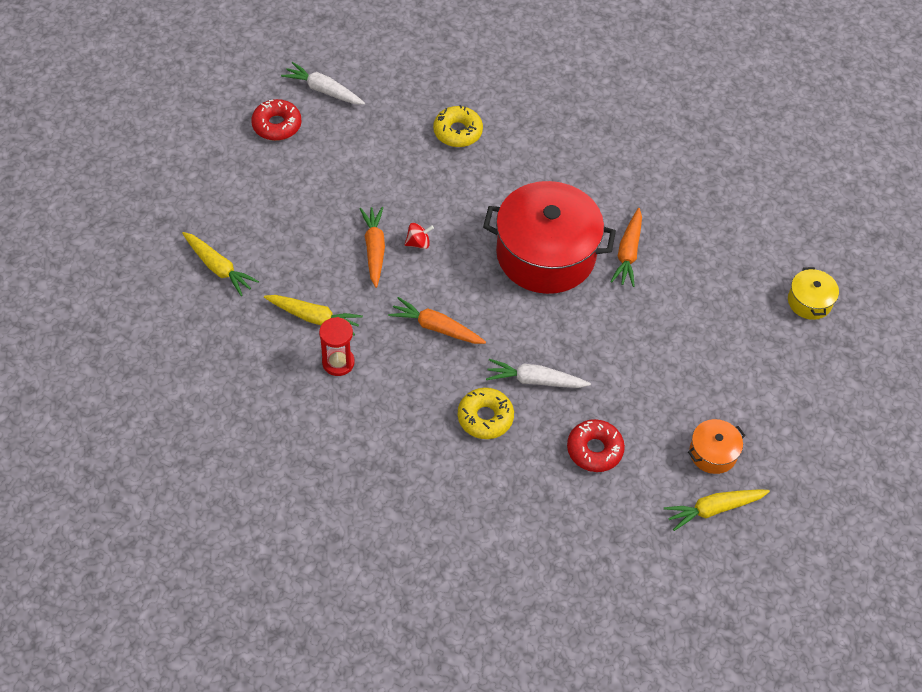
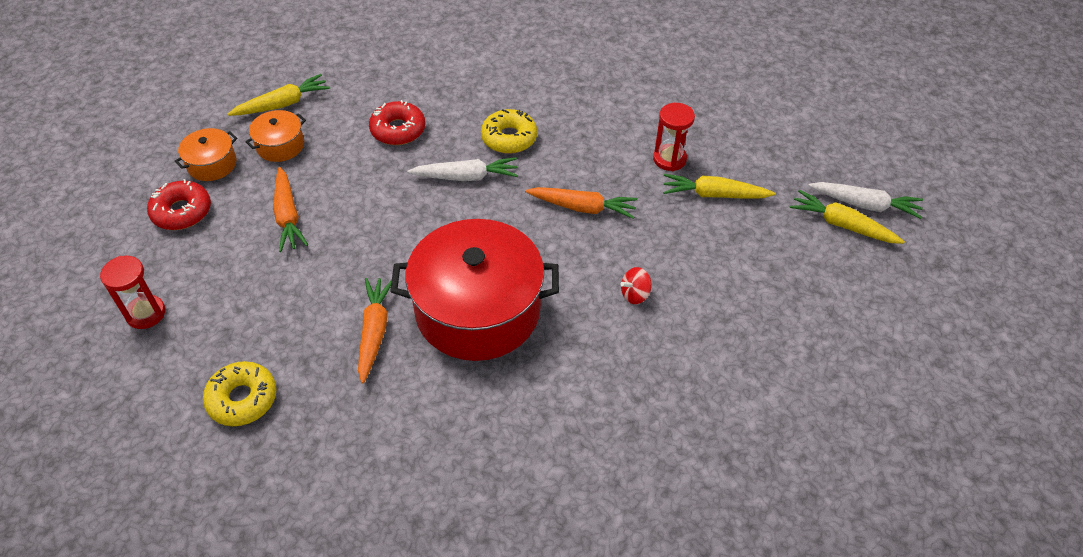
camera: 170 degrees right, 5 degrees down
red donut [251,99,301,141] -> red donut moved to [147,179,211,230]
white carrot [281,62,365,105] -> white carrot moved to [808,182,923,219]
orange carrot [360,207,385,288] -> orange carrot moved to [273,167,308,252]
yellow donut [433,105,483,147] -> yellow donut moved to [203,361,277,426]
yellow pot [788,267,839,320] -> red hourglass [100,256,165,329]
none -> orange pot [175,128,237,181]

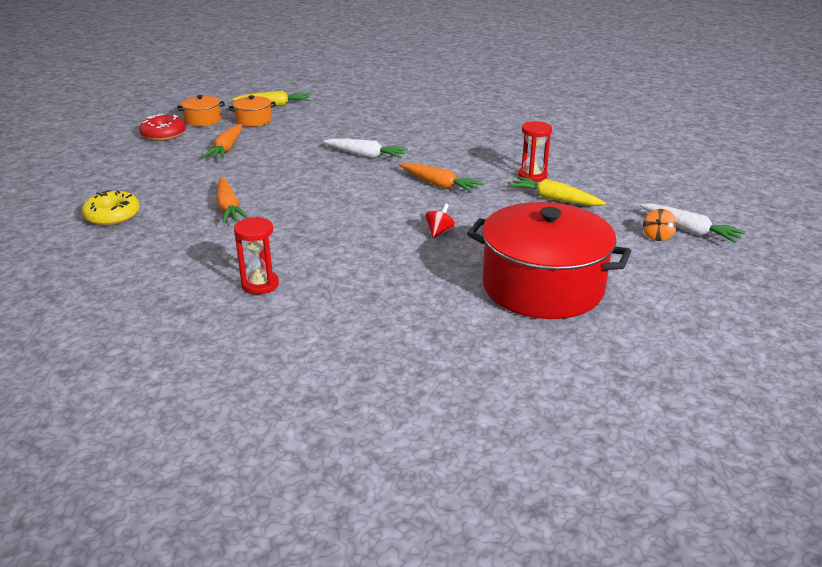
camera: 25 degrees right, 20 degrees down
red hourglass [100,256,165,329] -> red hourglass moved to [234,217,279,294]
orange carrot [358,278,392,384] -> orange carrot turned 135 degrees clockwise [217,177,249,223]
red donut [369,100,425,145] -> none
red pot [390,219,559,361] -> red pot moved to [467,202,631,319]
yellow donut [481,109,537,154] -> none
red spinning top [620,267,652,304] -> red spinning top turned 120 degrees clockwise [425,203,456,239]
yellow carrot [790,190,905,244] -> orange spinning top [643,209,677,241]

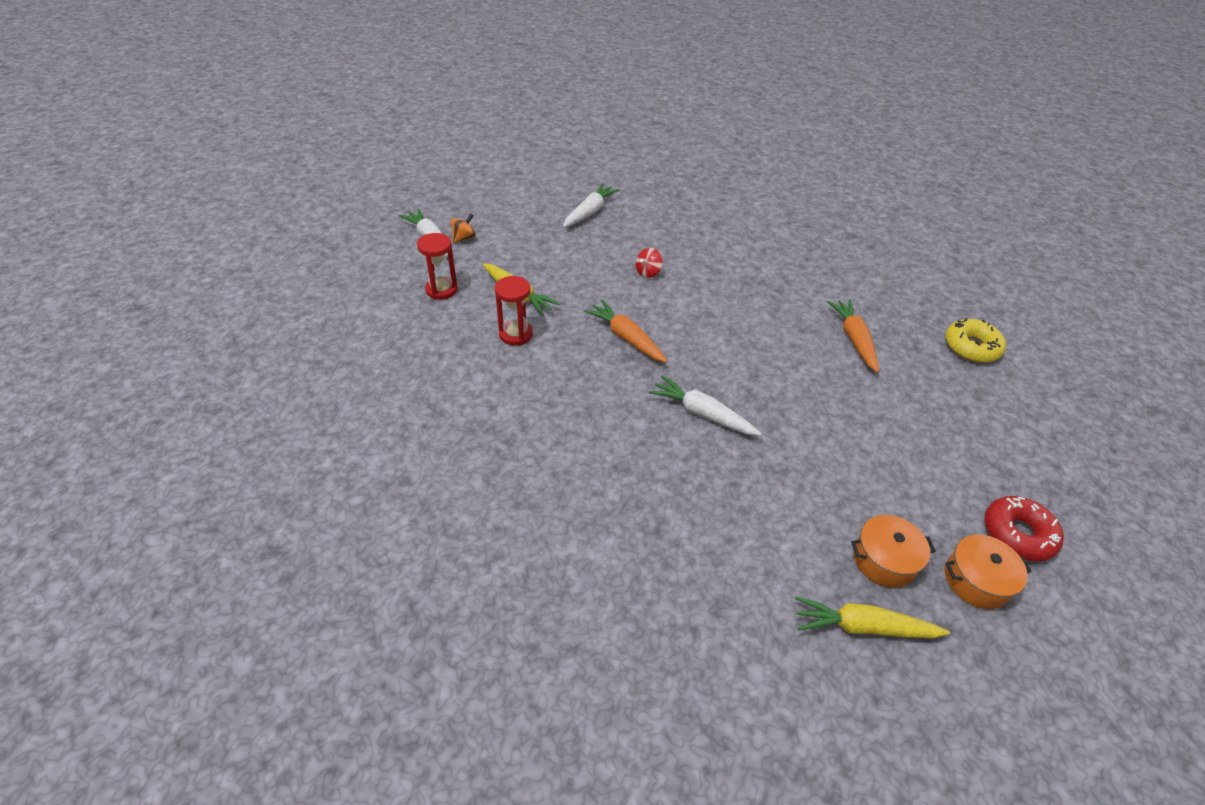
camera: 170 degrees left, 15 degrees up
orange carrot [202,124,242,159] -> none
red hourglass [234,217,279,294] -> red hourglass moved to [417,233,458,300]
red pot [467,202,631,319] -> white carrot [563,183,620,227]

